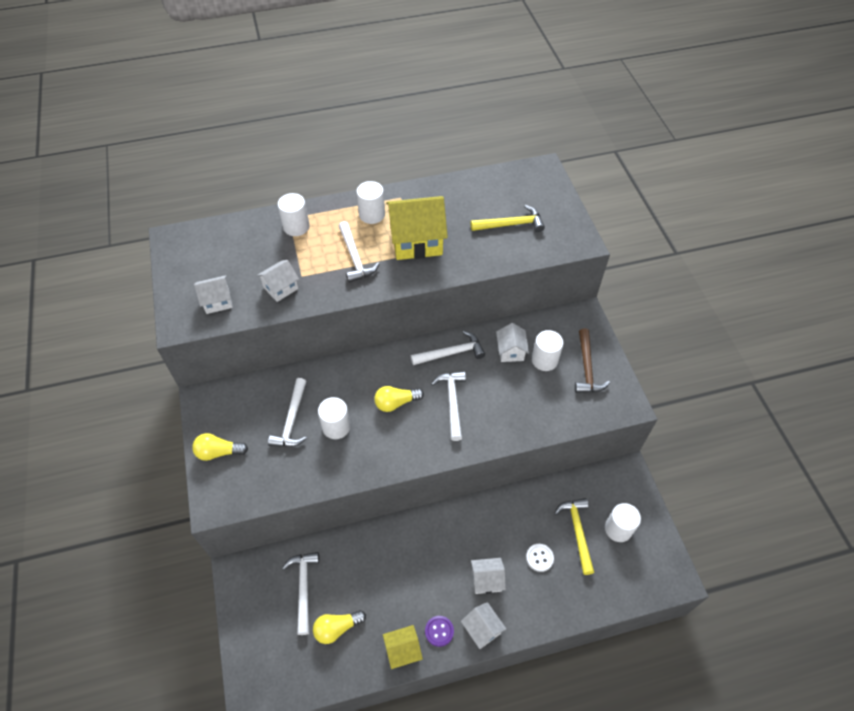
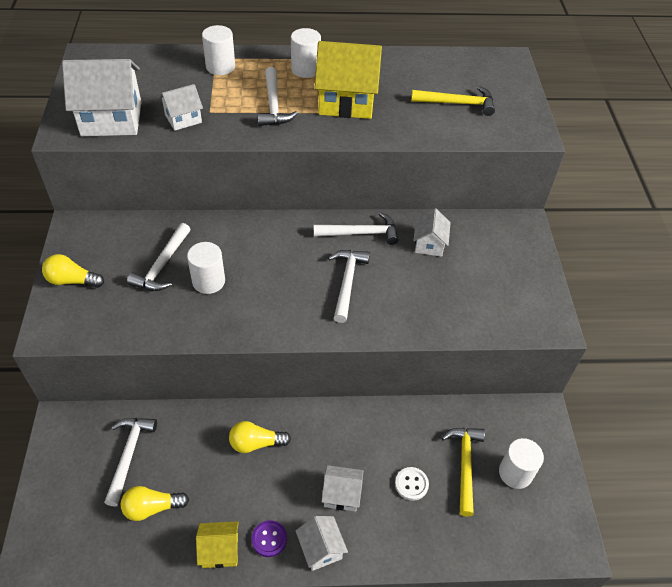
camera: 10 degrees right, 5 degrees down
white house [194,275,233,314] -> white house [62,59,142,136], size x1.87
yellow light bulb [374,386,424,412] -> yellow light bulb moved to [229,421,291,453]
white cylinder [532,330,563,371] -> none
brown hammer [575,328,610,393] -> none

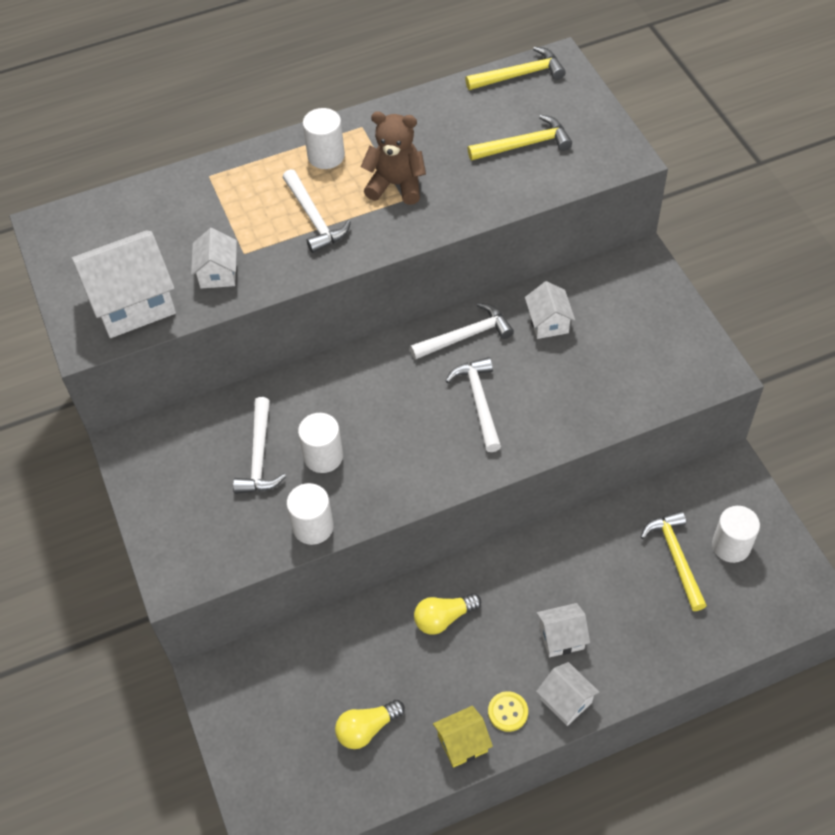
camera: 15 degrees left, 5 degrees up
yellow light bulb [42,254,104,288] -> none
white hammer [104,418,157,507] -> none
white house [159,84,203,131] -> white house turned 45 degrees counterclockwise [191,228,237,289]
white cylinder [202,25,235,75] -> white cylinder moved to [286,483,334,545]
purple button [251,520,287,557] -> yellow button [488,691,528,732]
yellow house [315,41,382,119] -> brown teddy bear [361,112,426,205]
white button [395,467,429,501] -> none
none -> yellow hammer [465,46,566,90]

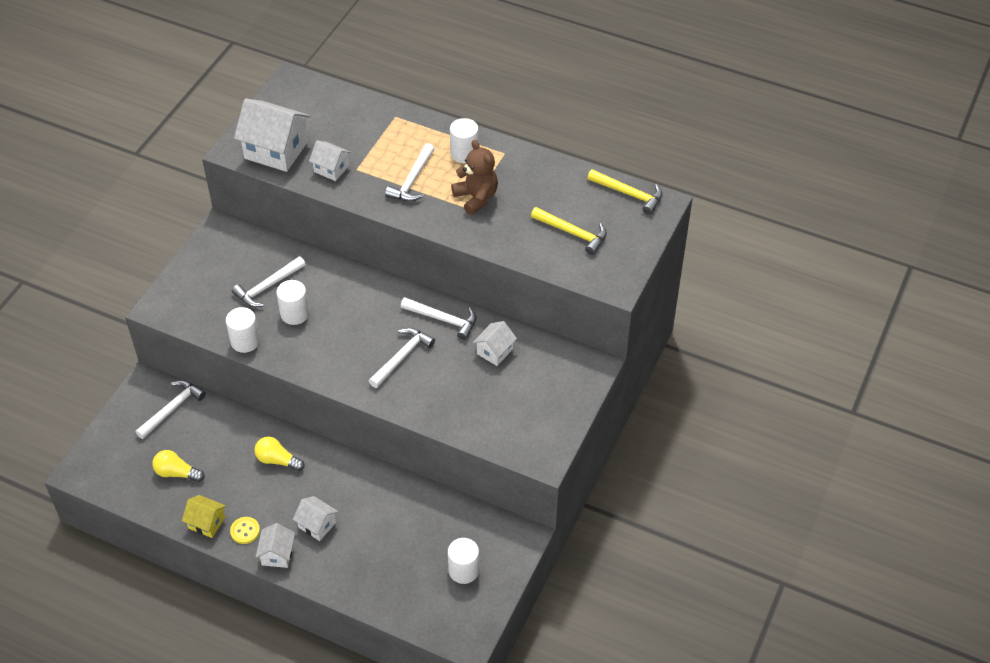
camera: 45 degrees right, 5 degrees down
white house [191,228,237,289] -> white house turned 75 degrees clockwise [309,141,351,181]
yellow hammer [641,511,707,611] -> none
none -> white hammer [135,380,206,439]

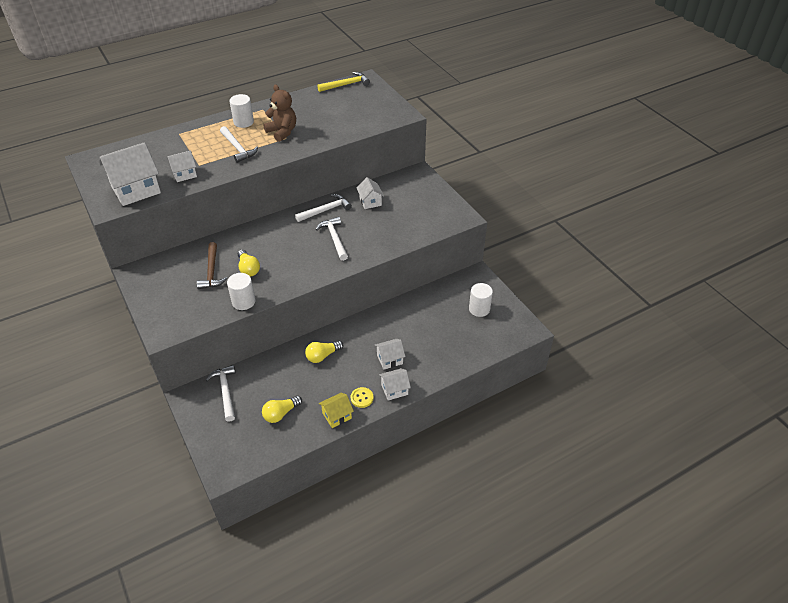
camera: 55 degrees left, 5 degrees down
white hammer [232,256,306,307] -> brown hammer [197,242,227,289]
white house [256,523,295,568] -> white house turned 60 degrees counterclockwise [379,368,411,400]
white cylinder [276,280,309,325] -> yellow light bulb [238,250,260,277]
brown teddy bear [451,140,498,215] -> brown teddy bear turned 45 degrees clockwise [263,85,296,142]
yellow hammer [531,207,607,255] -> none

